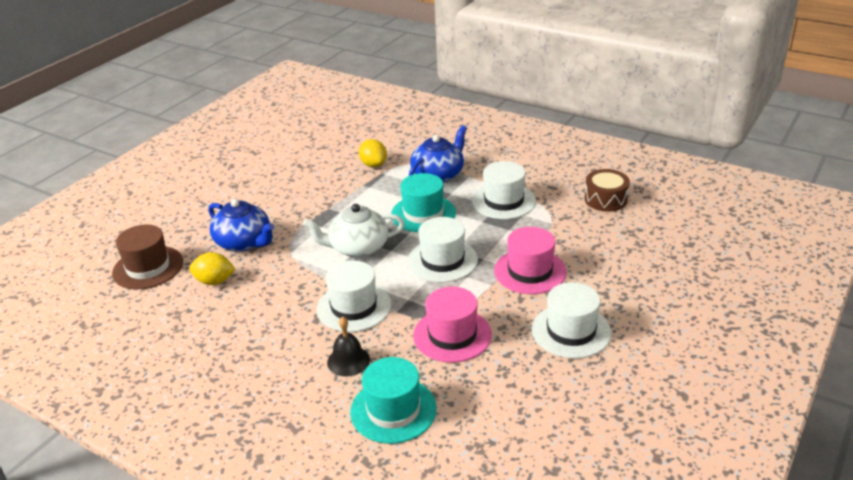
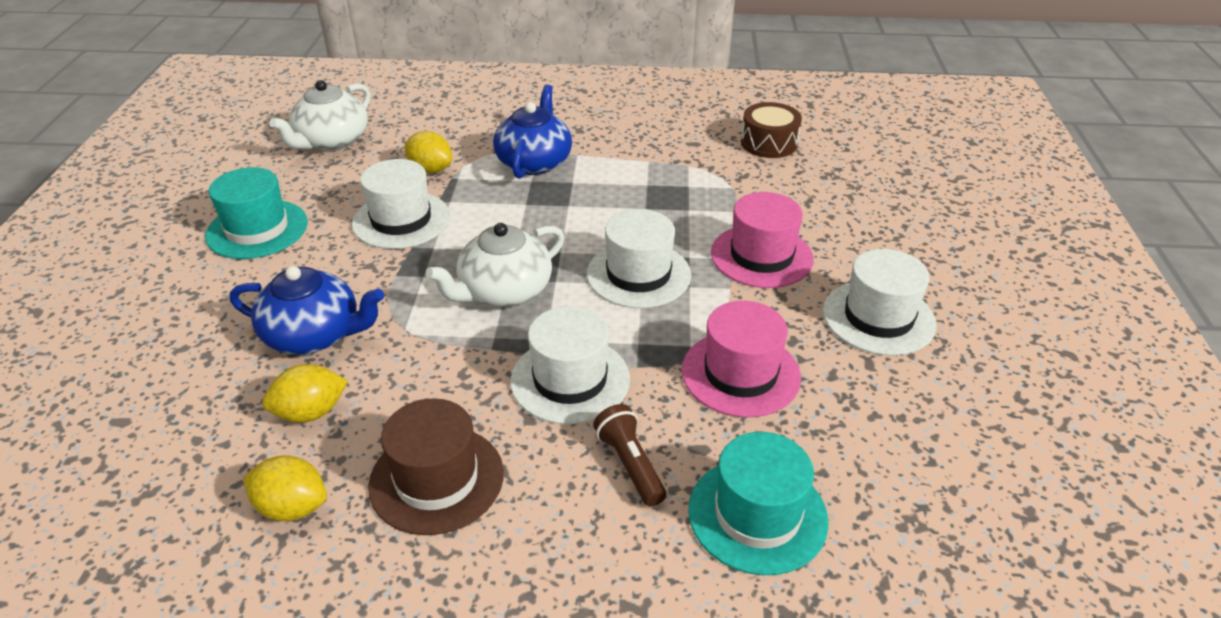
camera: 30 degrees left, 5 degrees up
brown hat [112,225,183,289] -> brown hat moved to [368,398,504,535]
black bell [327,316,370,376] -> brown flashlight [593,404,666,506]
turquoise hat [391,173,456,232] -> turquoise hat moved to [205,167,308,259]
white hat [472,161,536,219] -> white hat moved to [352,159,450,249]
none -> yellow lemon [243,455,327,521]
none -> white teapot [269,80,371,151]

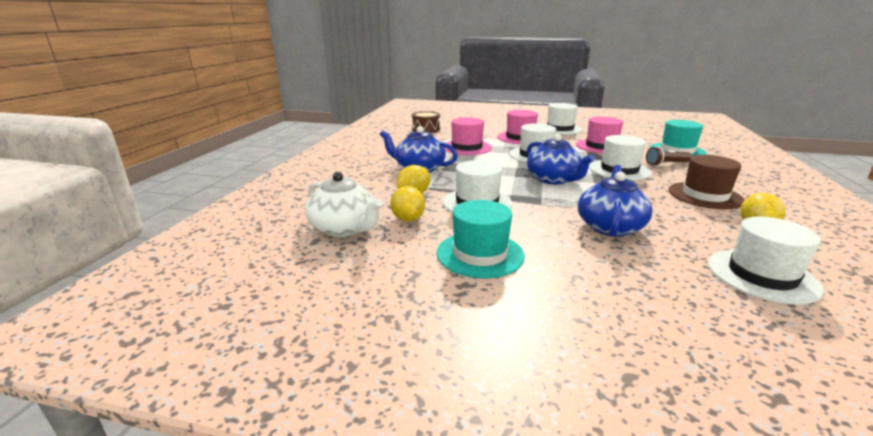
camera: 80 degrees left, 15 degrees down
yellow lemon [262,364,348,423] -> yellow lemon moved to [390,186,425,222]
white teapot [426,223,564,307] -> blue teapot [527,134,595,184]
none -> pink hat [444,117,492,155]
none -> white hat [708,217,824,305]

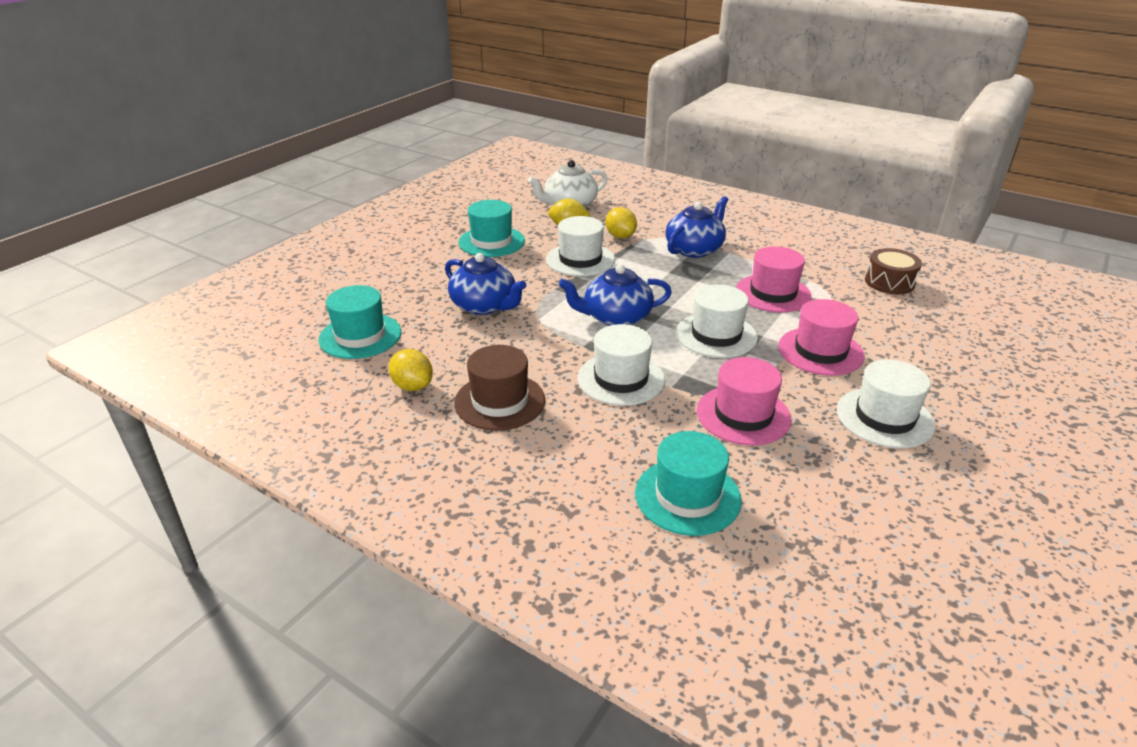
camera: 110 degrees right, 10 degrees up
brown flashlight [646,147,692,166] -> none
white hat [708,217,824,305] -> turquoise hat [319,285,401,359]

